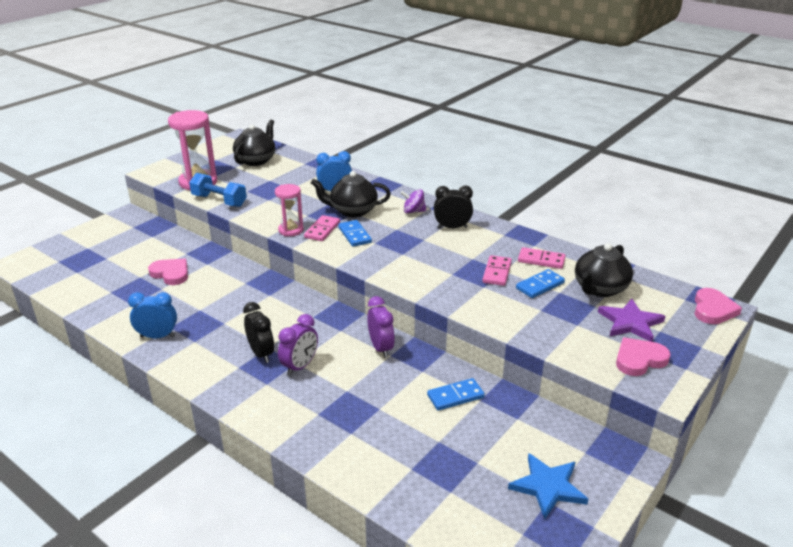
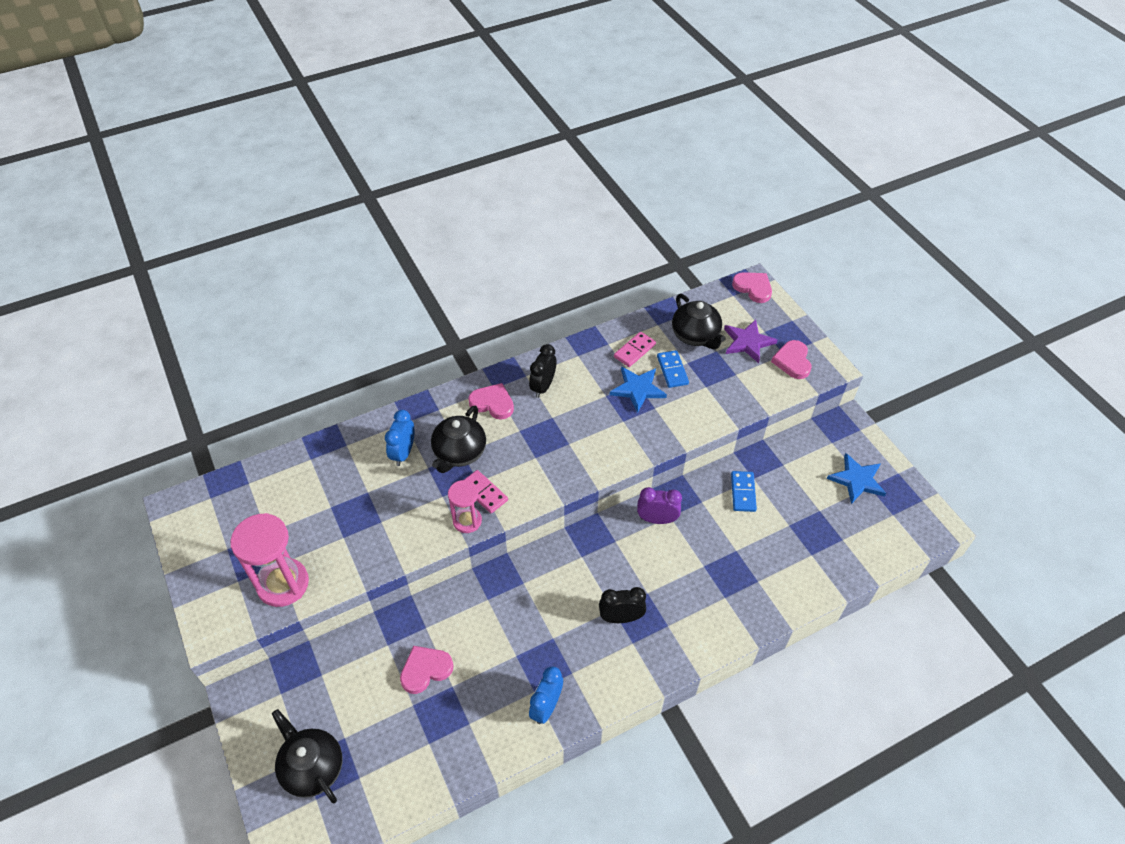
camera: 65 degrees left, 20 degrees up
blue dumbbell [189,173,247,207] -> none
black teapot [233,119,275,166] -> black teapot moved to [272,709,342,803]
purple clock [278,314,318,376] -> none
blue domino [338,220,372,247] -> none
purple spinning top [400,189,427,213] -> pink heart [468,383,514,419]
pink domino [482,255,512,286] -> blue star [610,367,667,413]

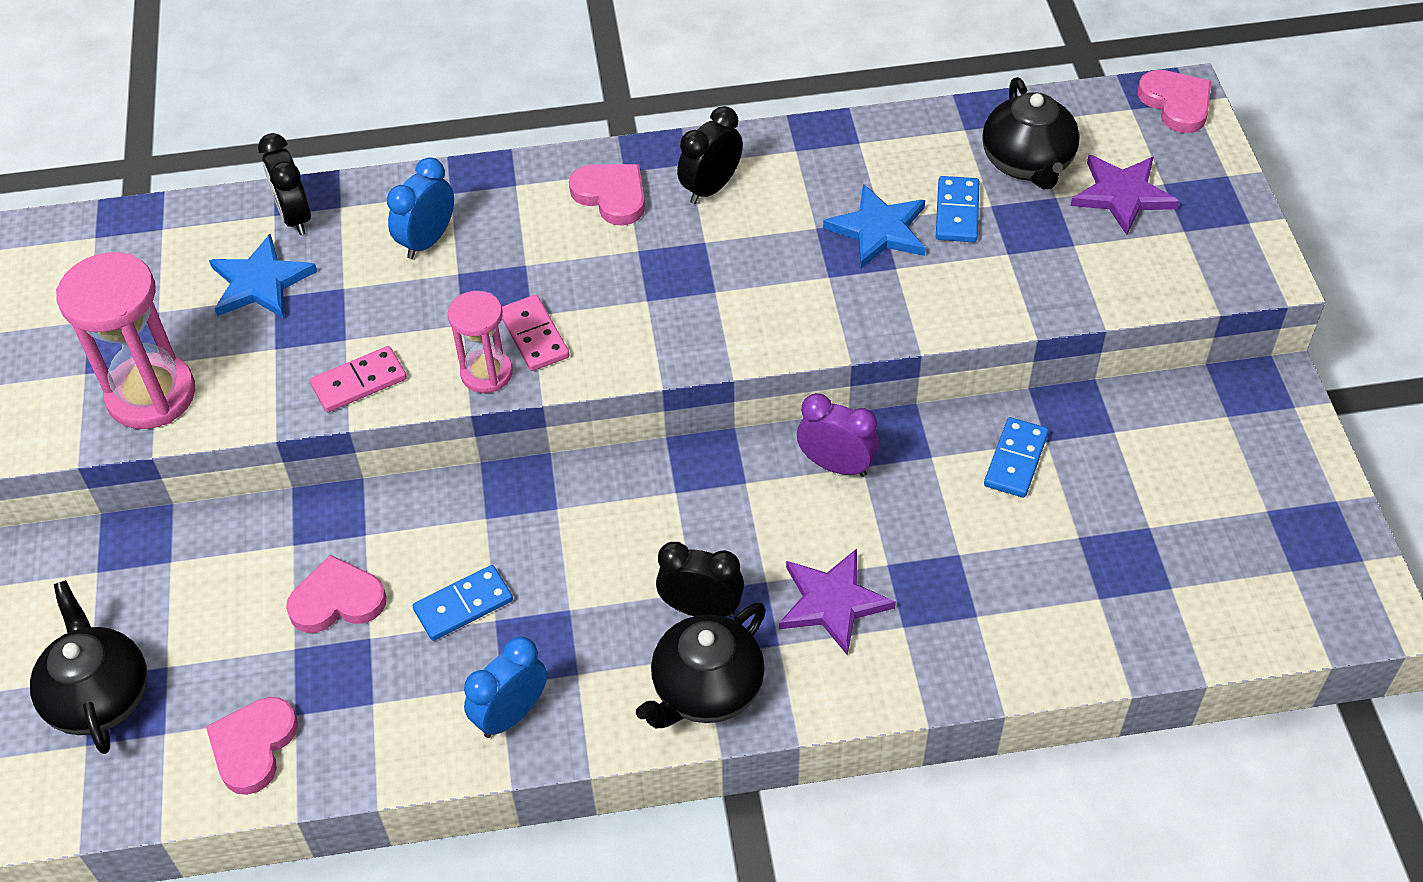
camera: 20 degrees right, 0 degrees up
black teapot [431,406,486,473] -> black teapot moved to [636,603,766,728]
pink domino [614,332,656,367] -> pink domino moved to [310,346,407,412]
pink heart [771,340,812,379] -> pink heart moved to [206,697,298,795]
blue star [827,453,886,504] -> blue star moved to [209,234,317,318]
none -> black clock [258,133,311,235]
none -> blue domino [413,565,513,641]
none -> purple star [779,549,896,656]

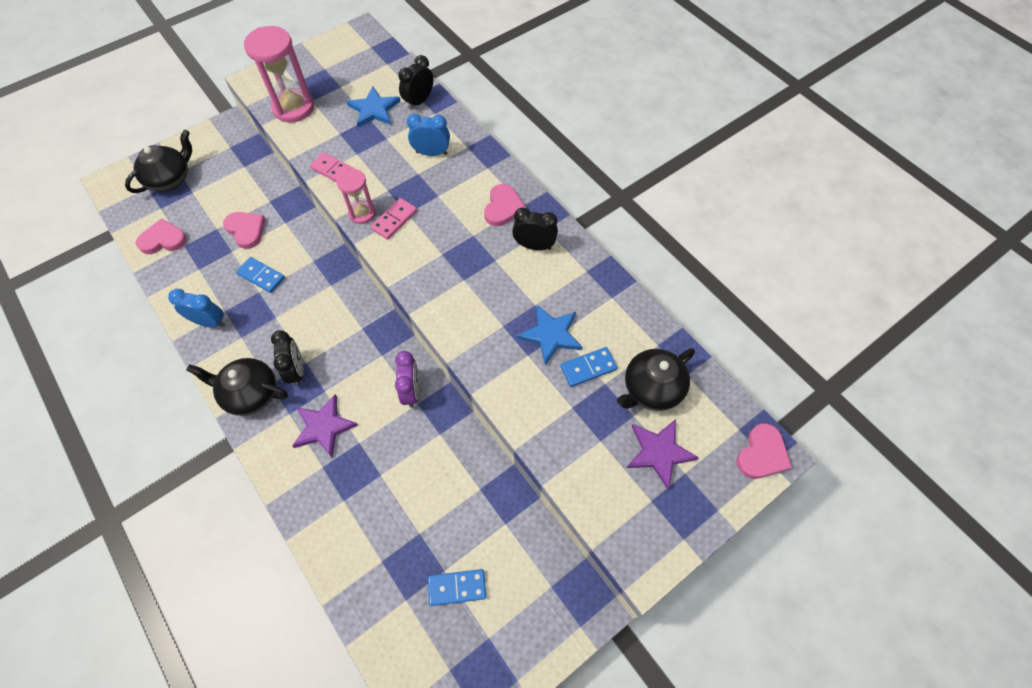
camera: 60 degrees right, 10 degrees up
blue domino [984,417,1049,498] -> blue domino moved to [428,569,486,606]

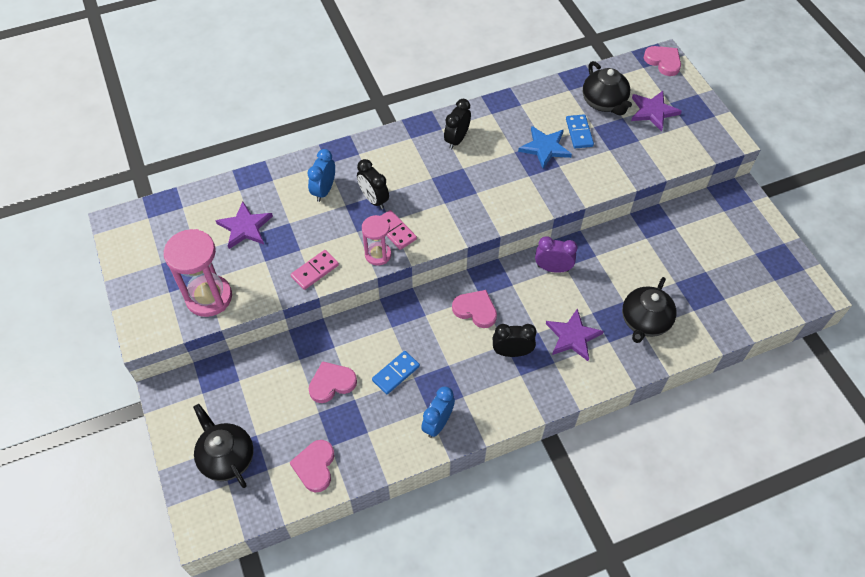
camera: 75 degrees left, 5 degrees down
black teapot [186,358,288,416] -> black teapot moved to [622,277,676,343]
blue star [346,86,401,127] -> purple star [215,201,273,249]
black clock [399,55,433,110] -> black clock moved to [357,159,389,209]
blue domino [428,569,486,606] -> none
pink heart [484,184,526,226] -> pink heart moved to [452,290,497,328]

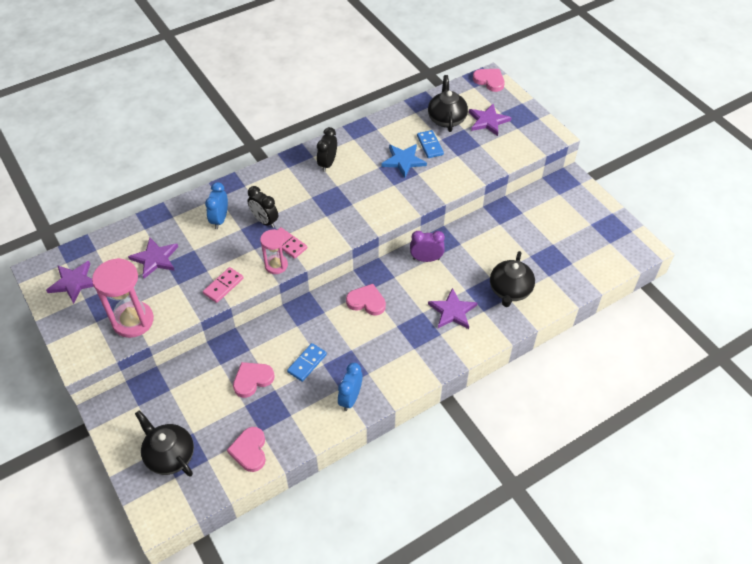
camera: 10 degrees left, 5 degrees down
black clock [493,324,536,357] -> none
black teapot [583,61,632,115] -> black teapot turned 150 degrees counterclockwise [428,75,468,132]
none -> purple star [46,261,94,304]

